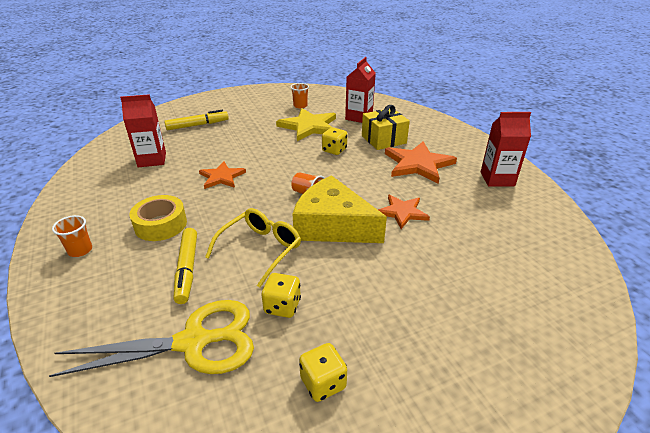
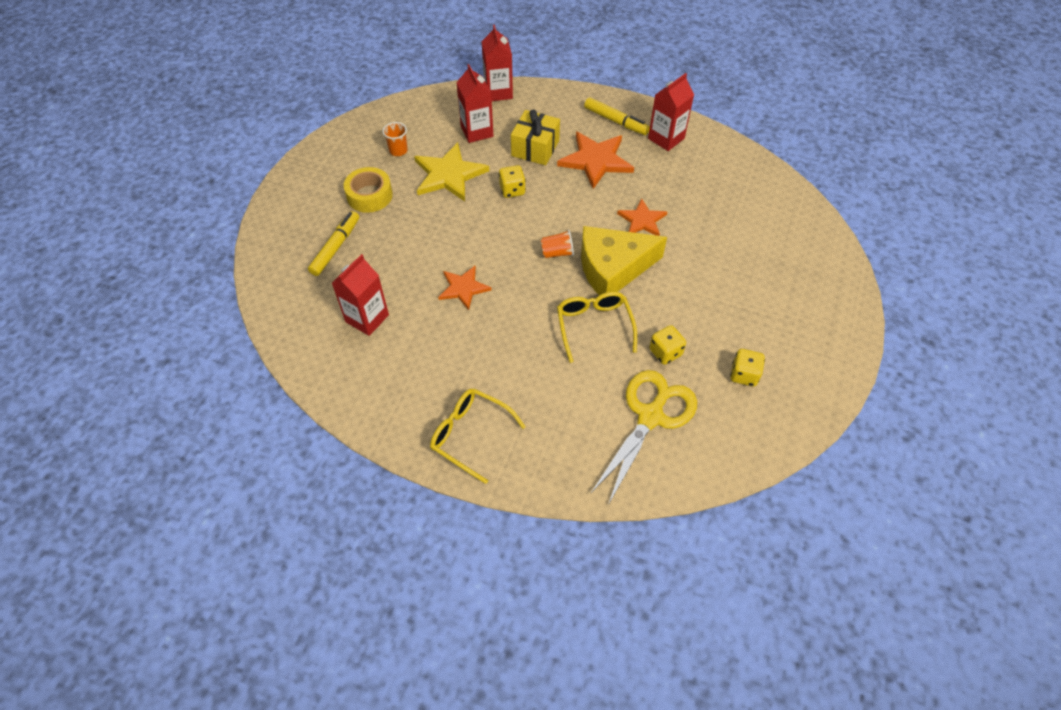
camera: 45 degrees left, 20 degrees up
orange cup [52,215,92,257] -> yellow glasses [430,389,526,484]
yellow tape [129,195,187,241] -> yellow tape moved to [344,167,393,213]
yellow marker [174,228,197,304] -> yellow marker moved to [584,97,650,135]
none -> red carton [481,25,513,101]

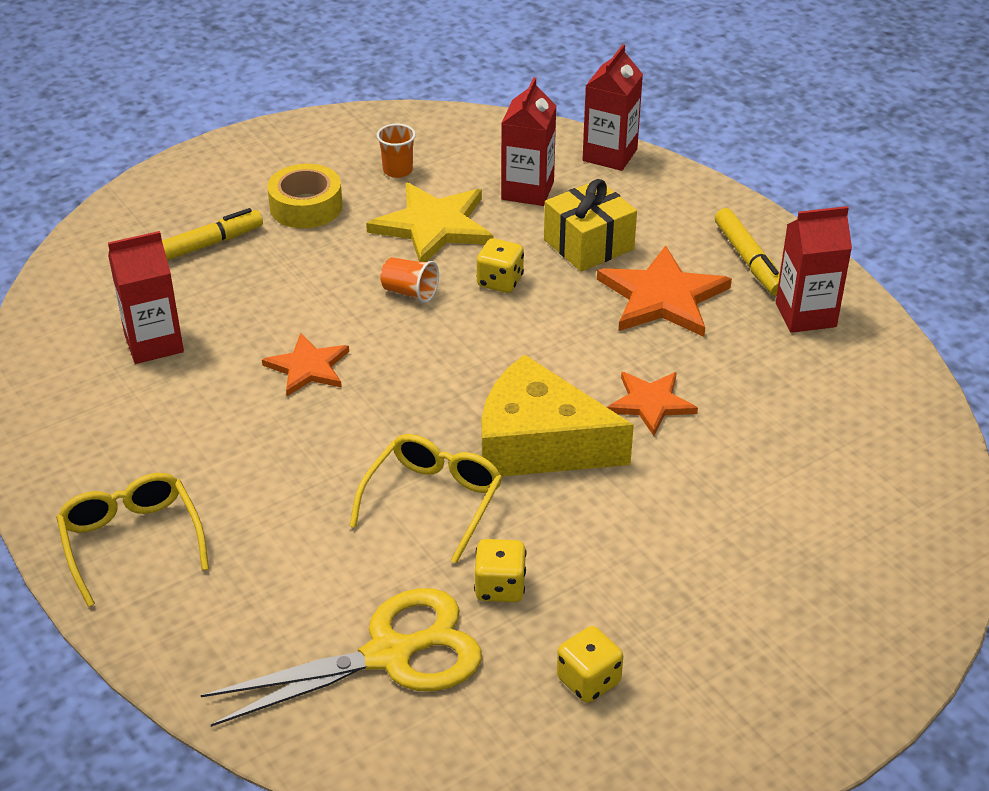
camera: 35 degrees right, 15 degrees down
orange cup [541,230,574,258] -> orange cup moved to [380,257,439,303]

